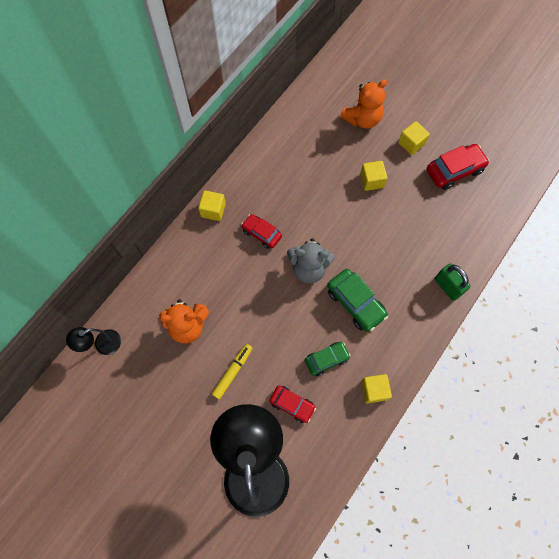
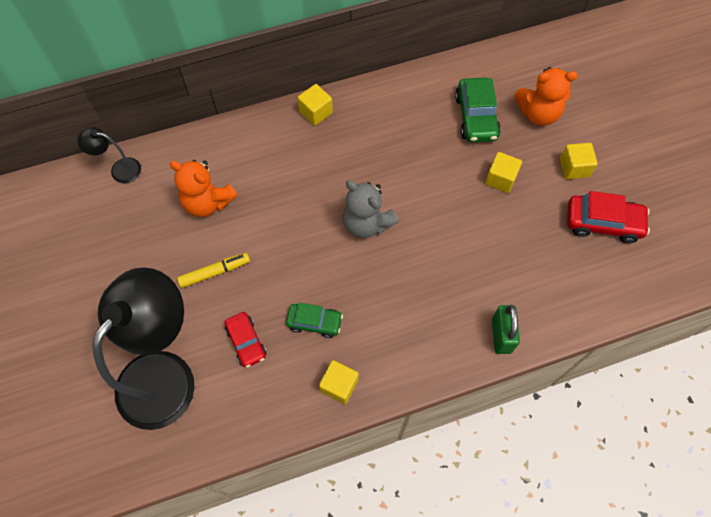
camera: 35 degrees right, 5 degrees down
red car [241,214,282,249] -> none
green car [327,269,388,332] -> green car moved to [455,78,501,142]

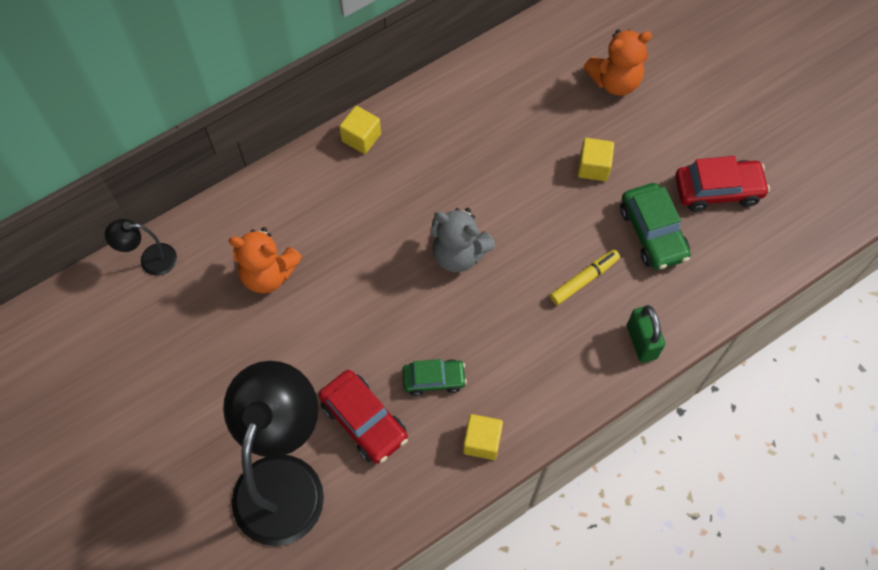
camera: 15 degrees left, 0 degrees up
yellow marker [177,253,250,288] -> yellow marker moved to [550,249,620,305]
red car [225,312,267,368] -> red car [319,370,408,464], size x1.53
green car [455,78,501,142] -> green car moved to [620,183,691,270]
yellow cube [560,143,597,179] -> none

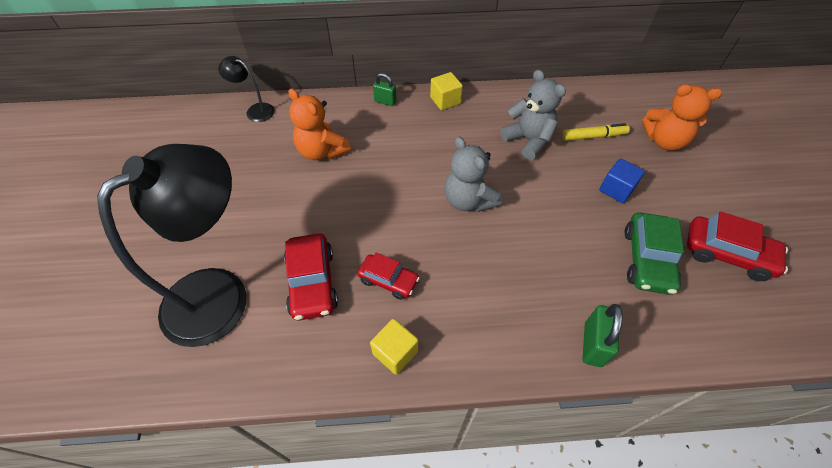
camera: 30 degrees right, 10 degrees down
green car [402,359,467,396] -> red car [357,253,420,300]
yellow marker [550,249,620,305] -> yellow marker moved to [562,123,630,141]
yellow cube [578,138,614,181] -> blue cube [599,158,645,203]
none -> green padlock [373,73,397,106]
none -> grey teddy bear [500,70,566,160]

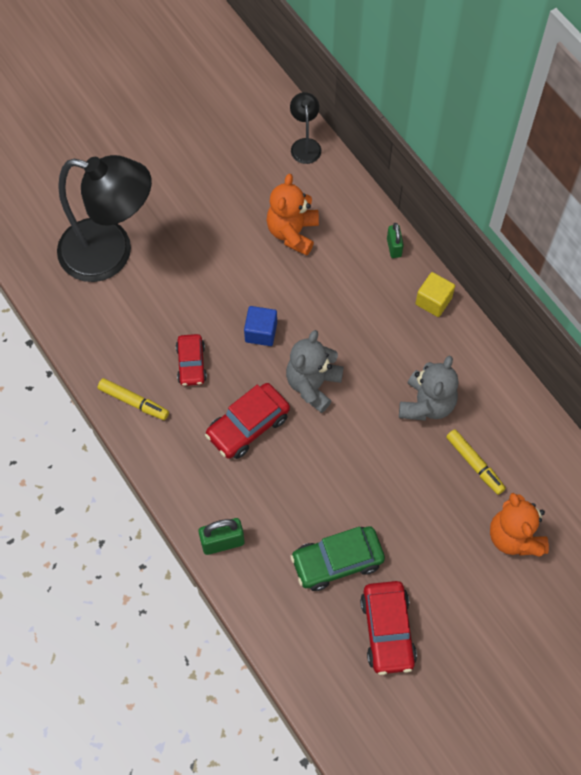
camera: 60 degrees right, 10 degrees up
red car [284,233,338,320] -> red car moved to [205,383,290,459]
yellow cube [370,319,418,375] -> yellow marker [98,378,169,420]
blue cube [599,158,645,203] -> blue cube moved to [244,306,277,346]

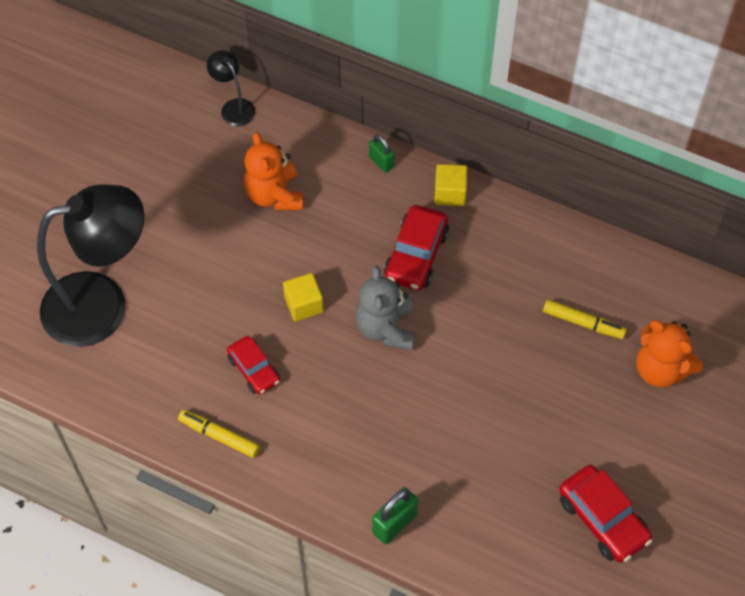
camera: 30 degrees left, 5 degrees down
yellow marker [98,378,169,420] -> yellow marker turned 150 degrees counterclockwise [178,410,260,458]
red car [205,383,290,459] -> red car moved to [384,205,449,290]
blue cube [244,306,277,346] -> yellow cube [283,273,324,321]
green car [290,526,385,591] -> none
grey teddy bear [399,356,459,421] -> none

